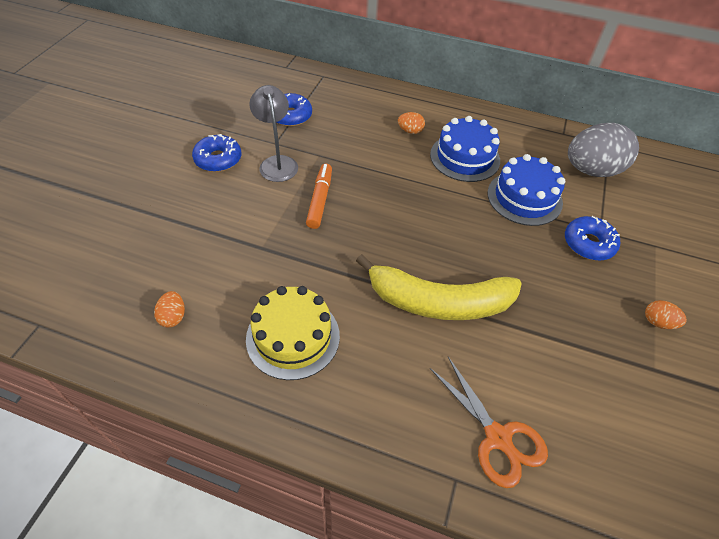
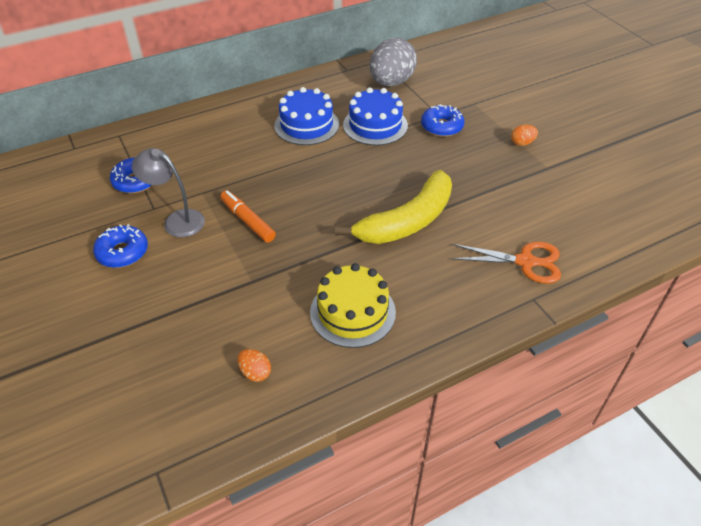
camera: 45 degrees left, 5 degrees down
orange egg [398,112,425,134] -> none

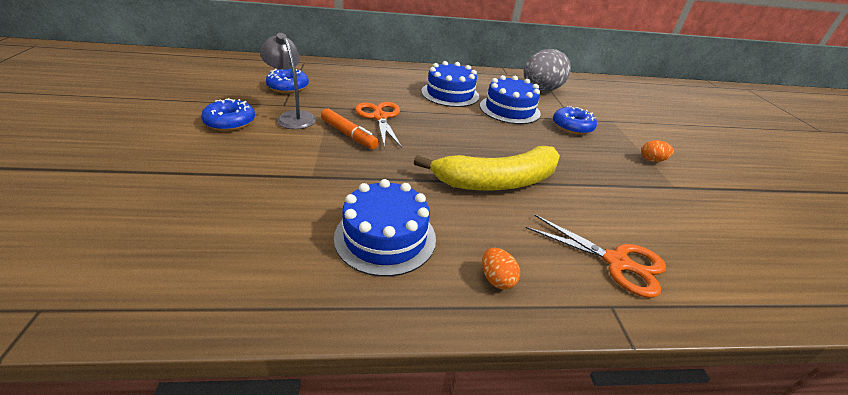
camera: 20 degrees right, 10 degrees down
orange marker [220,190,276,242] -> orange marker turned 150 degrees clockwise [321,109,379,149]
orange egg [238,349,271,382] -> orange egg moved to [482,248,520,290]
yellow cake [310,263,396,348] -> blue cake [334,179,436,277]
none -> orange scissors [355,102,402,148]

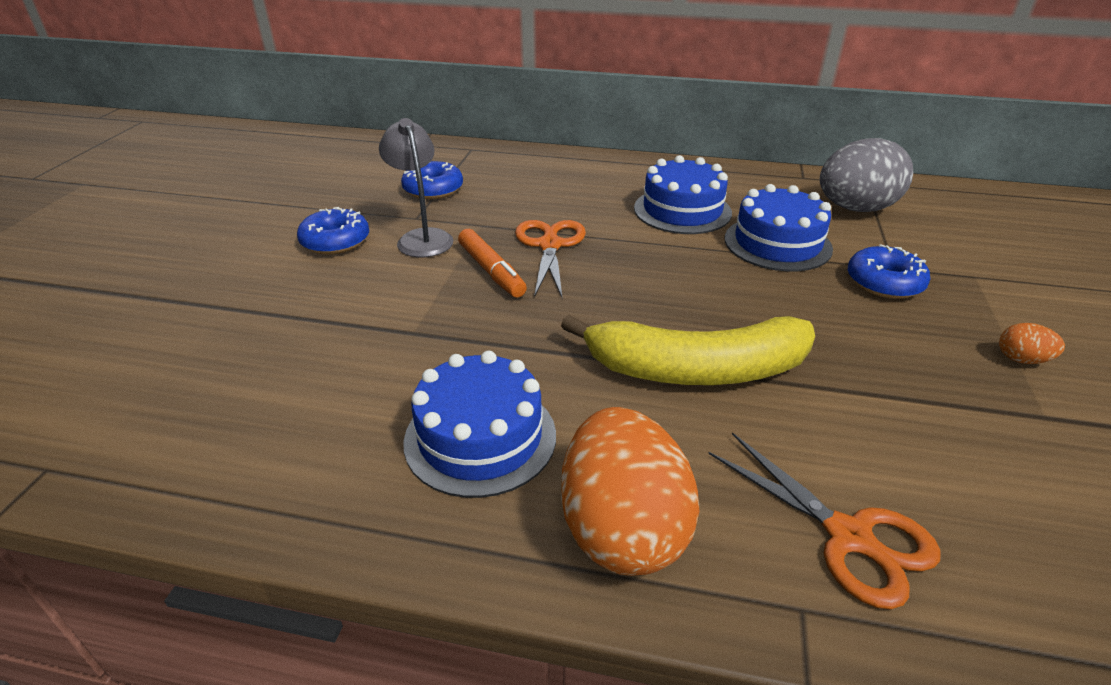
camera: 20 degrees right, 0 degrees up
orange egg [482,248,520,290] -> orange egg [561,407,699,576], size x2.39

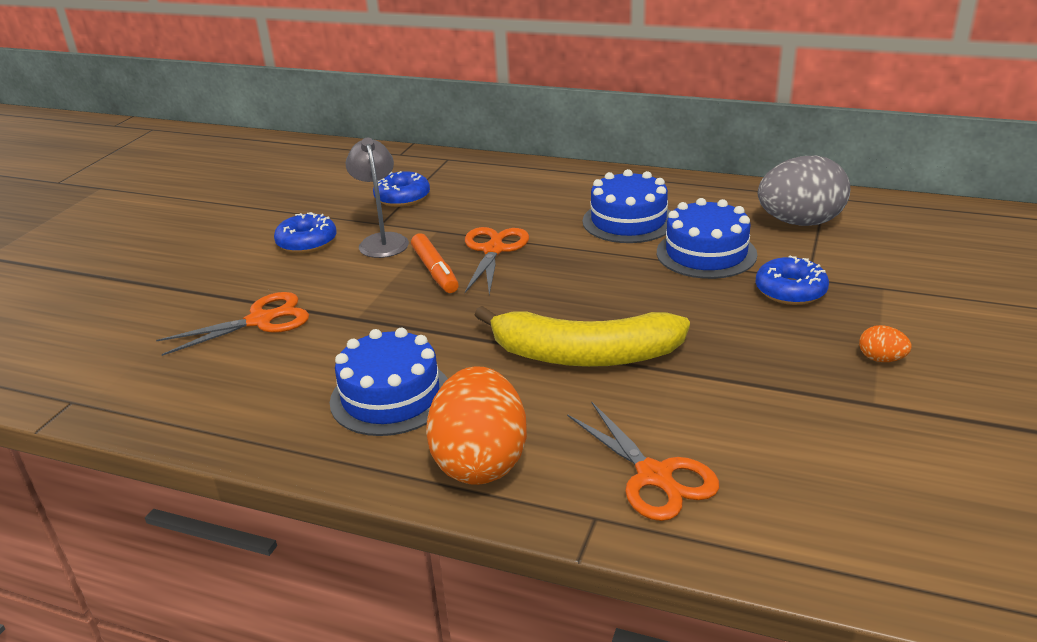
camera: 10 degrees right, 5 degrees down
none -> orange scissors [156,292,309,356]

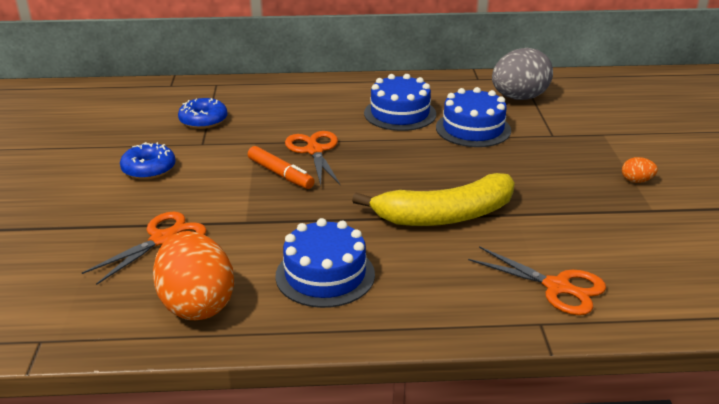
camera: 25 degrees left, 0 degrees up
grey lamp [346,138,409,258] -> none
orange egg [426,366,527,485] -> orange egg moved to [153,231,234,320]
blue donut [755,255,829,305] -> none

